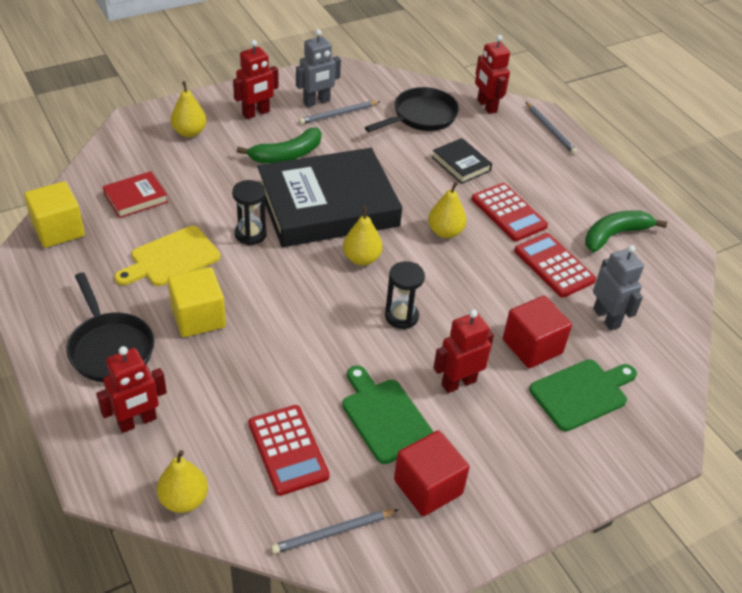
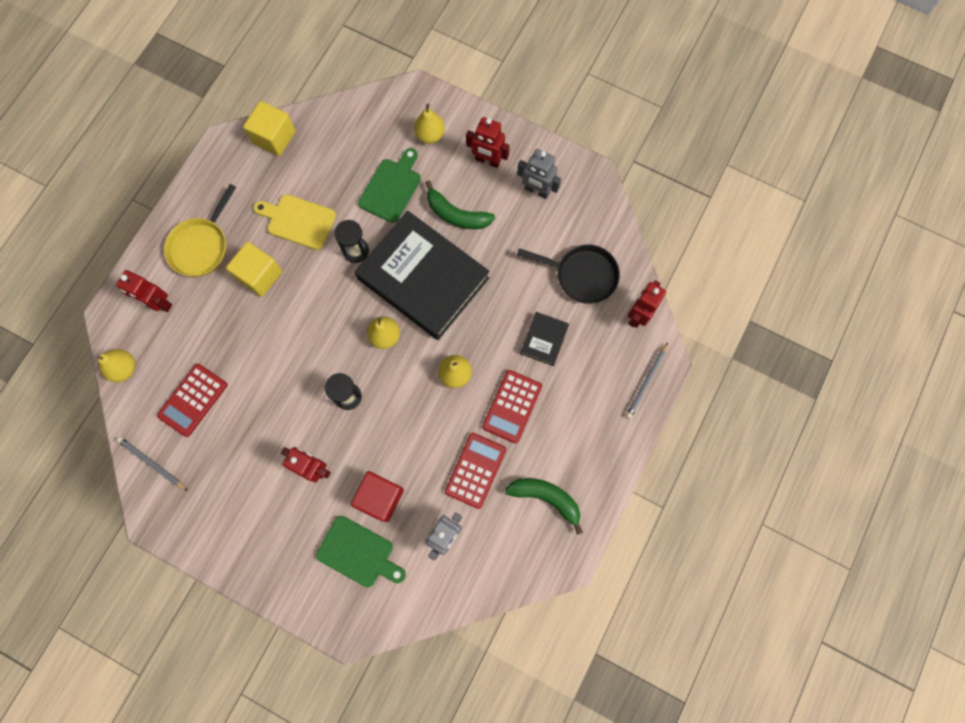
camera: 60 degrees right, 30 degrees up
black pan [66,272,155,382] -> yellow pan [164,184,236,277]
red book [103,171,168,218] -> none
grey pencil [299,101,381,125] -> none
green cutting board [342,366,433,464] -> green cutting board moved to [358,148,421,223]
red cube [394,430,470,516] -> none

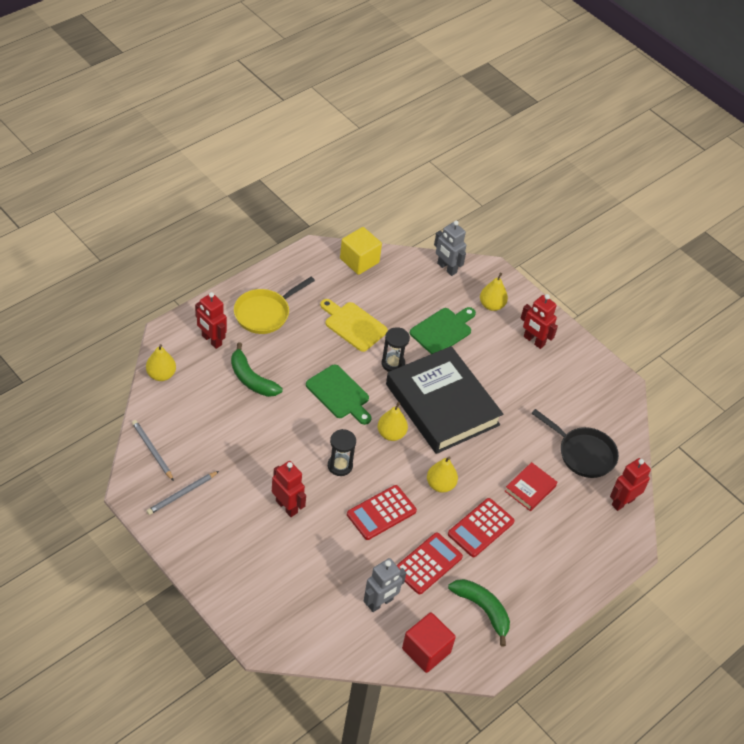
camera: 15 degrees right, 25 degrees down
red calculator [157,364,227,437] -> red calculator moved to [347,485,417,540]
yellow cube [226,242,282,297] -> none
green cutting board [316,516,406,587] -> green cutting board moved to [306,364,372,425]
red cube [351,471,404,522] -> red cube moved to [402,612,456,673]
green banana [425,180,495,229] -> green banana moved to [231,342,283,397]
grey robot [517,149,561,199] -> grey robot moved to [434,221,466,276]
black book [520,312,569,366] -> red book [505,462,557,511]
grey pencil [626,342,668,419] -> grey pencil moved to [147,471,219,515]

